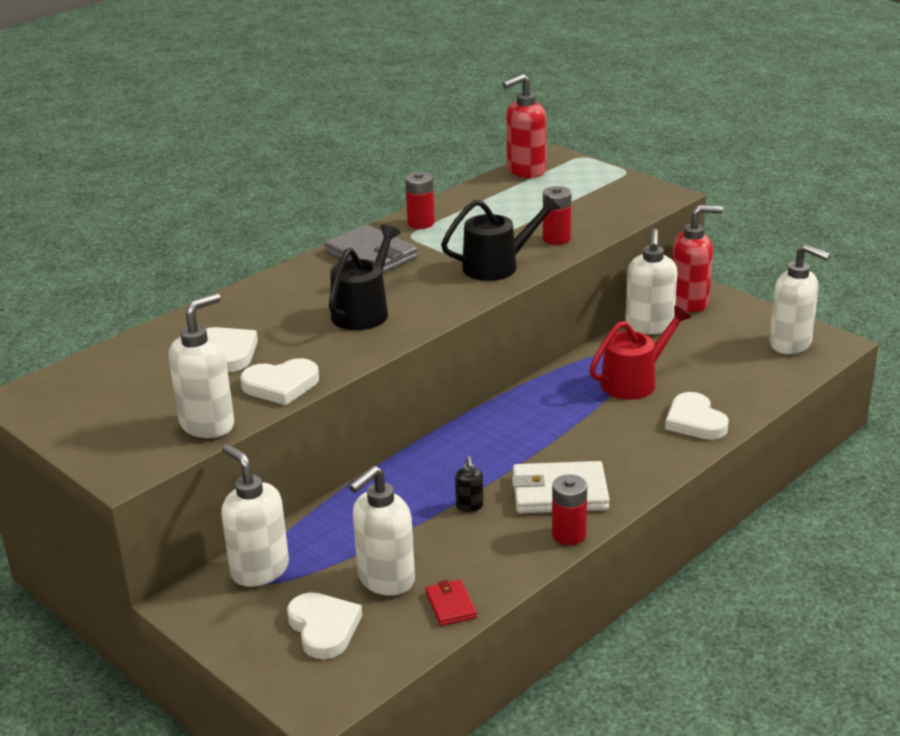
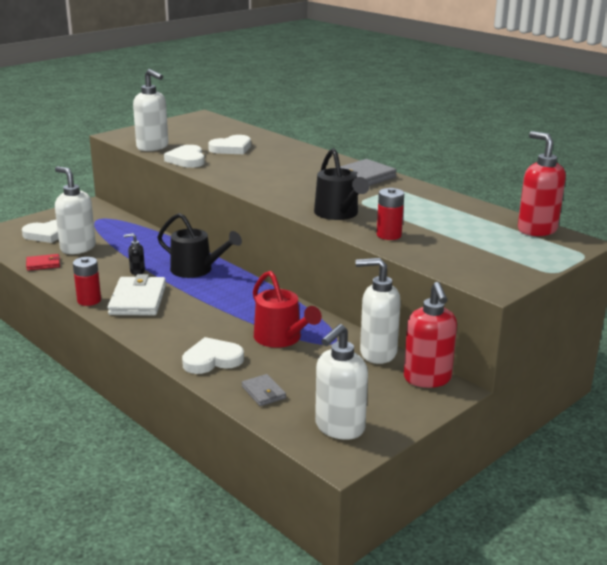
camera: 90 degrees right, 5 degrees down
white soap dispenser [221,444,289,587] -> none
black watering can [329,224,401,330] -> black watering can moved to [158,213,242,278]
red battery [405,172,435,229] -> none
none -> grey wallet [241,374,286,406]

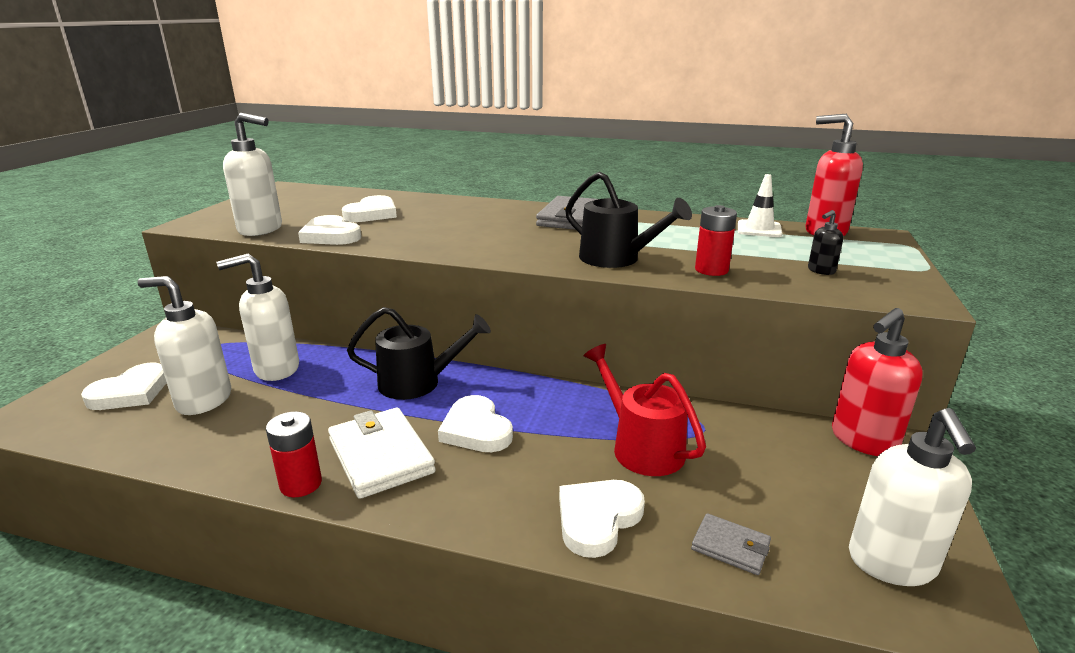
camera: 30 degrees left, 0 degrees up
red wallet [26,254,60,271] -> none
black soap dispenser [124,233,145,275] -> black soap dispenser moved to [808,210,843,275]
red watering can [253,271,322,348] -> red watering can turned 150 degrees counterclockwise [584,344,706,476]
white soap dispenser [356,258,401,364] -> white soap dispenser moved to [217,254,299,381]
red soap dispenser [404,282,457,388] -> red soap dispenser turned 90 degrees clockwise [832,308,923,456]
none -> white heart [438,395,513,452]
none -> white traffic cone [738,174,783,237]

